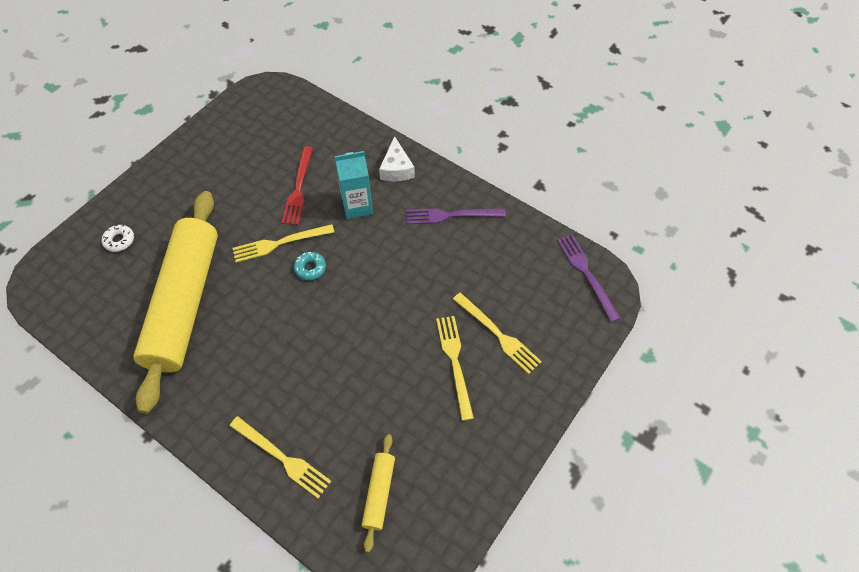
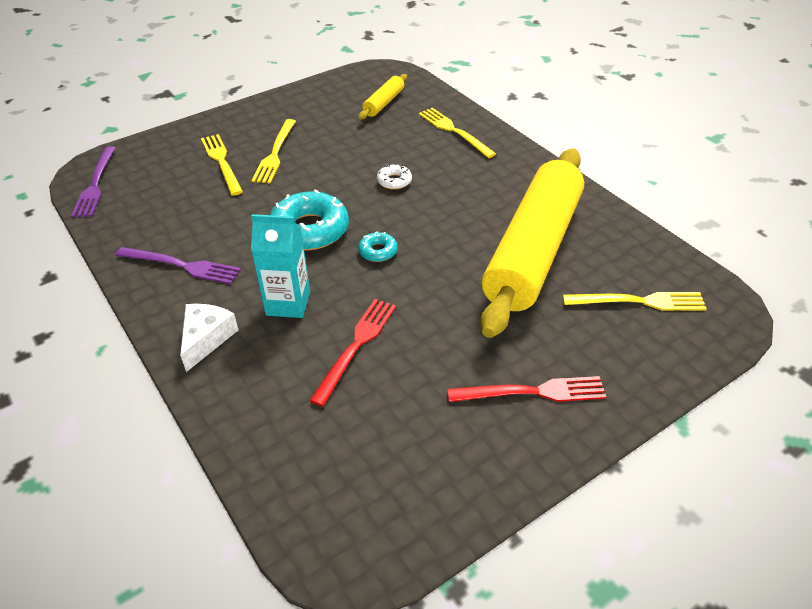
camera: 160 degrees left, 15 degrees down
white donut [102,225,134,252] -> white donut moved to [377,164,412,190]
yellow fork [232,224,334,263] -> yellow fork moved to [563,292,707,310]
none -> turquoise donut [270,189,349,250]
none -> red fork [447,376,606,402]

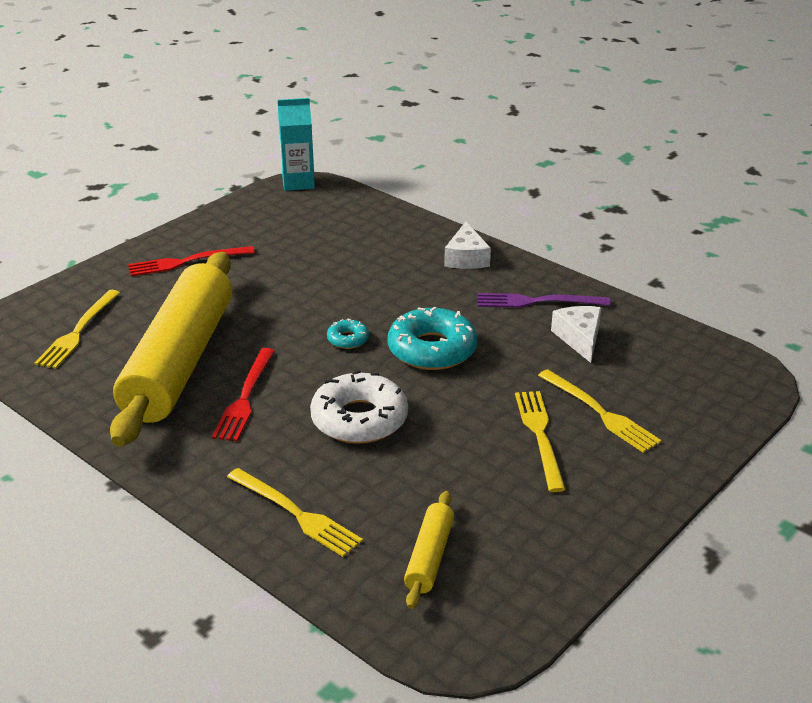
camera: 165 degrees right, 10 degrees down
purple fork [71,146,116,217] -> none
turquoise carton [251,214,310,318] -> turquoise carton moved to [278,98,315,191]
red fork [309,299,396,407] -> red fork moved to [212,348,275,442]
white donut [377,164,412,190] -> white donut [310,370,408,444], size x2.09
yellow fork [563,292,707,310] -> yellow fork turned 60 degrees counterclockwise [34,290,120,369]
none -> white cheese [551,306,601,363]

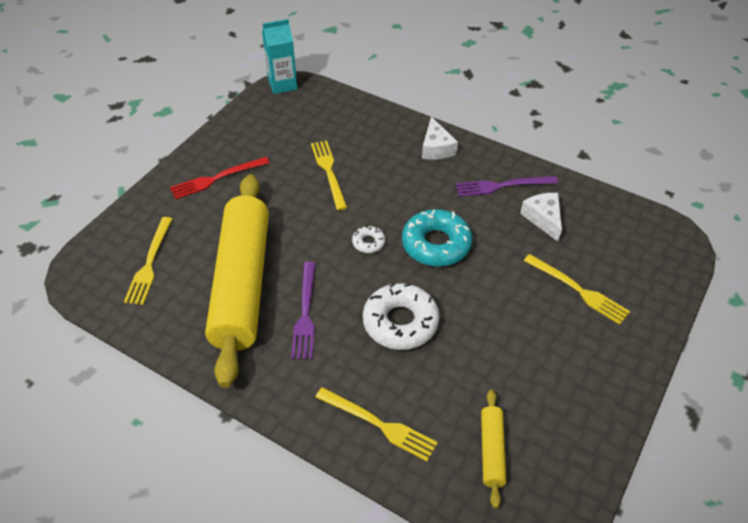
camera: 10 degrees left, 15 degrees up
red fork [212,348,275,442] -> purple fork [291,262,316,359]
turquoise donut [327,318,369,349] -> white donut [352,226,386,253]
yellow fork [515,391,566,492] -> yellow fork moved to [311,141,347,210]

